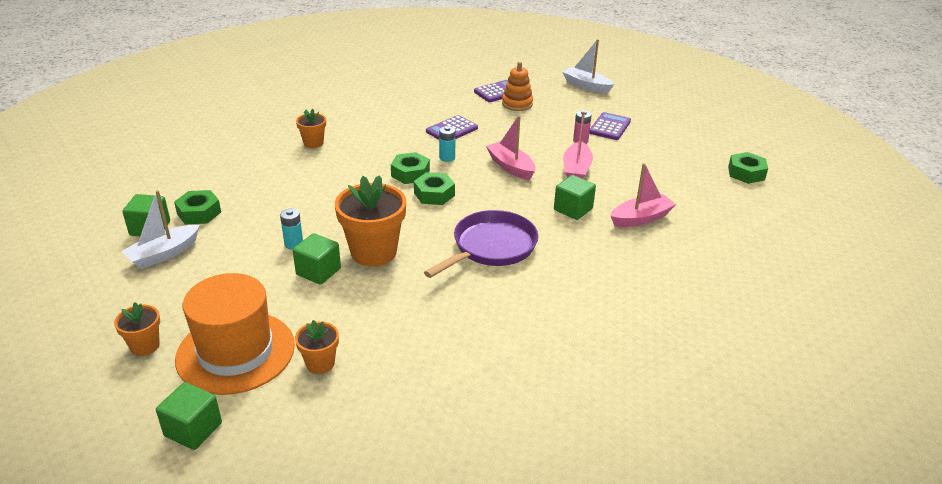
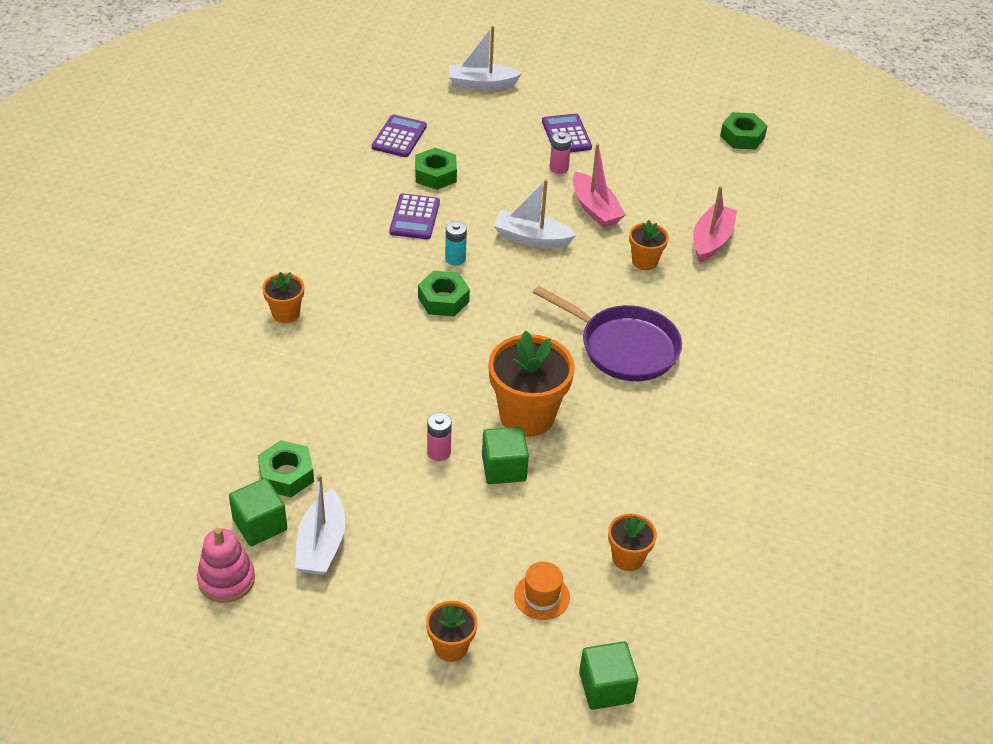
camera: 40 degrees left, 10 degrees up
orange hat [175,273,295,395] -> orange hat [514,562,570,620], size x0.41
turquoise battery [280,208,303,250] -> pink battery [427,412,452,461]
green nut [414,172,455,205] -> green nut moved to [415,148,457,190]
purple pan [424,210,538,278] -> purple pan turned 120 degrees clockwise [533,286,682,381]
pink boat [486,115,535,180] -> white boat [493,179,576,248]
orange stacking toy [502,62,533,111] -> none
green cube [554,175,596,220] -> orange flower pot [629,220,669,270]
none -> pink stacking toy [197,528,255,603]

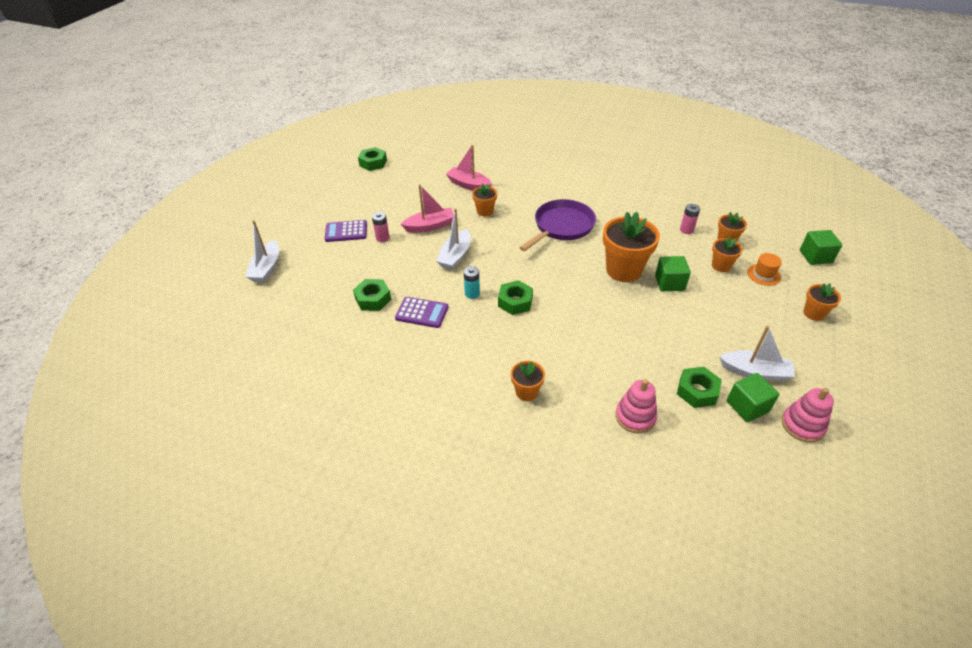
camera: 80 degrees left, 0 degrees up
purple calculator [372,114,427,157] -> none
pink battery [427,412,452,461] -> pink battery moved to [680,204,700,234]
none -> pink stacking toy [615,379,657,434]
none -> orange flower pot [712,236,743,272]

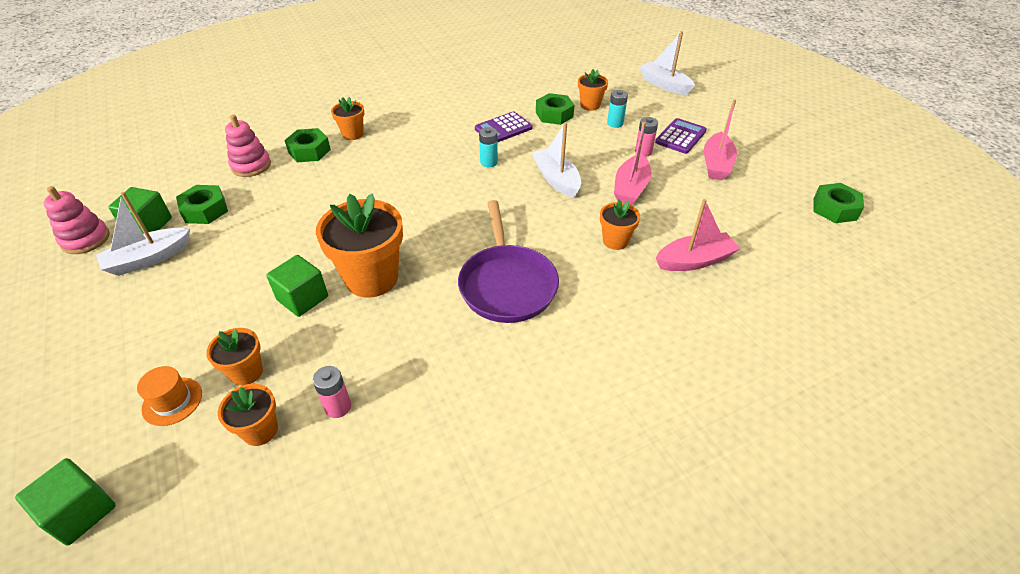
camera: 130 degrees right, 0 degrees up
green nut [498,280,533,315] -> green nut moved to [284,128,331,162]
orange flower pot [803,283,841,321] -> orange flower pot moved to [578,69,608,111]
none -> turquoise battery [607,90,628,128]
none -> pink boat [704,100,737,180]

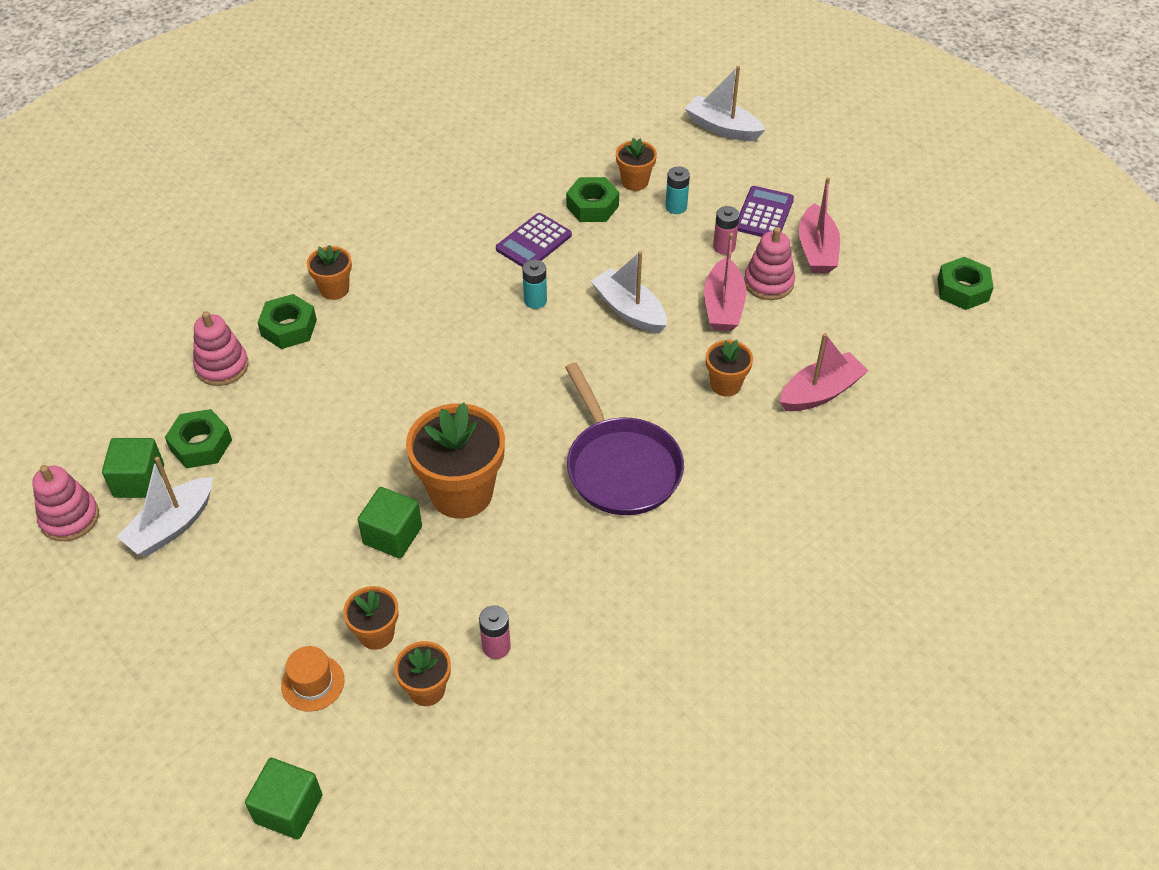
camera: 15 degrees left, 5 degrees up
none -> pink stacking toy [744,227,795,300]

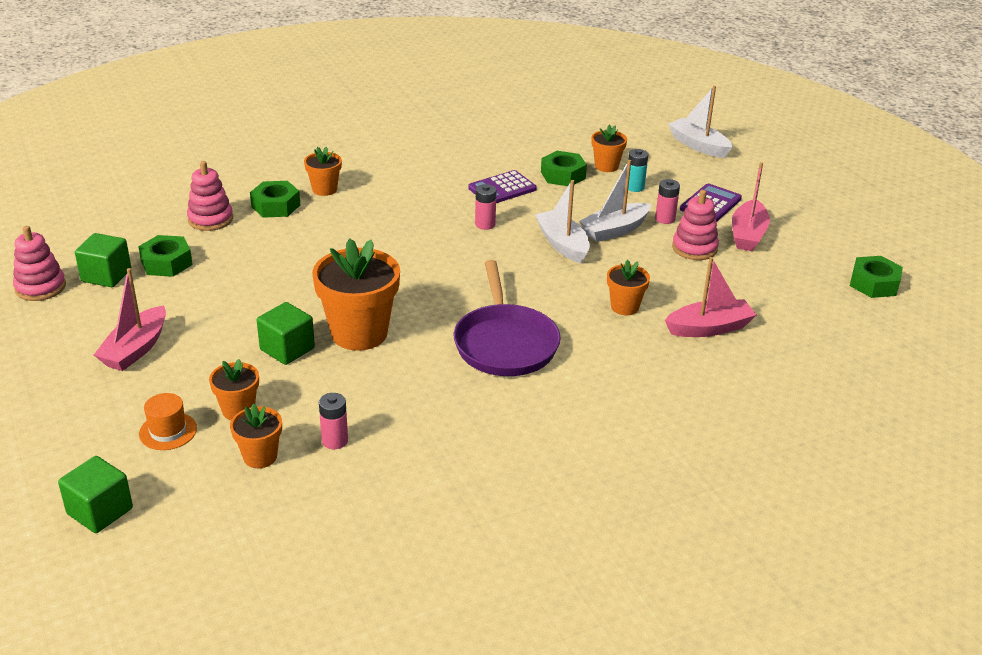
camera: 15 degrees right, 15 degrees down
white boat [117,457,213,556] -> white boat moved to [579,160,651,242]
turquoise battery [522,260,547,309] -> pink battery [475,184,496,230]
pink boat [704,233,747,331] -> pink boat moved to [94,268,166,371]

